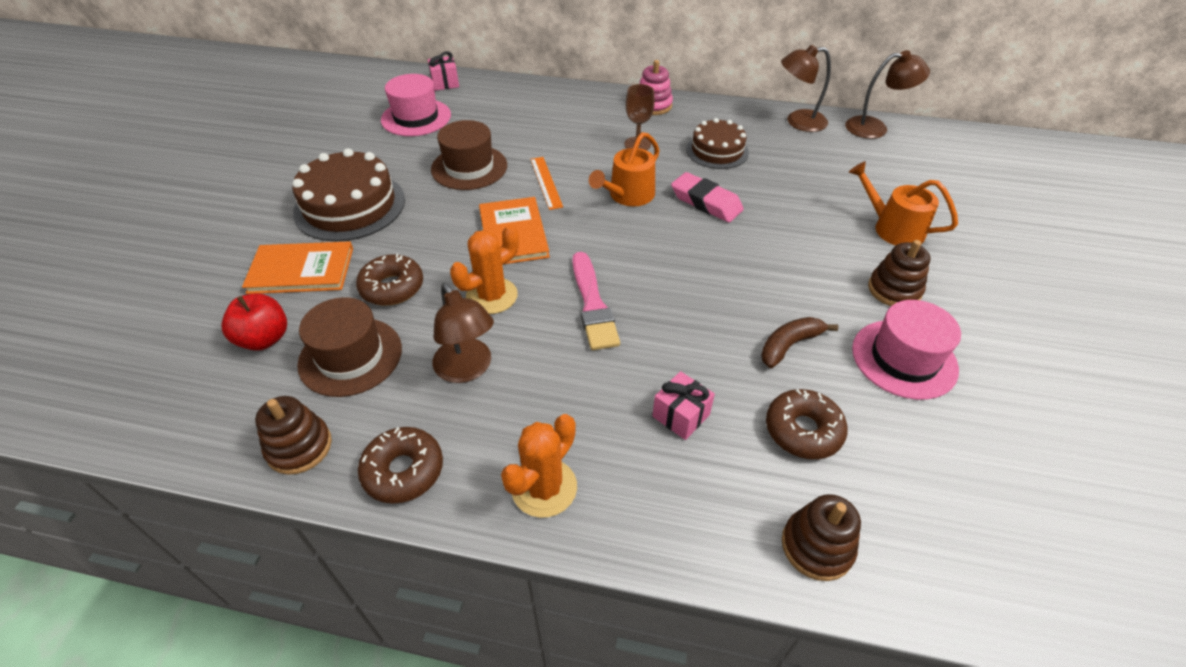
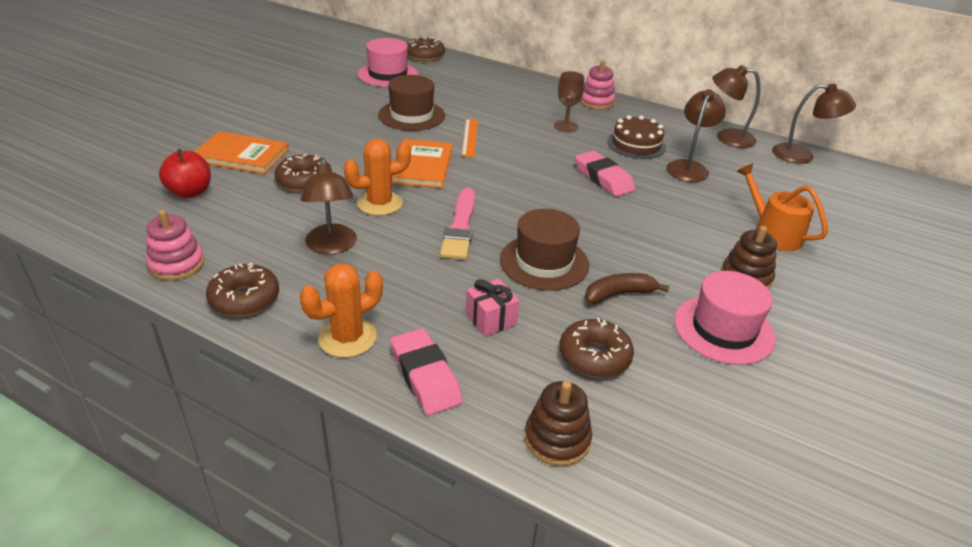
camera: 15 degrees right, 10 degrees down
brown stacking toy [255,396,332,475] -> pink stacking toy [146,210,204,281]
brown cake [292,148,405,241] -> none
brown hat [297,297,402,397] -> brown hat moved to [500,209,589,291]
pink gift [428,52,459,91] -> brown donut [407,37,445,62]
orange watering can [589,132,660,206] -> none
none -> pink eraser [390,328,463,415]
none -> brown lamp [666,89,726,182]

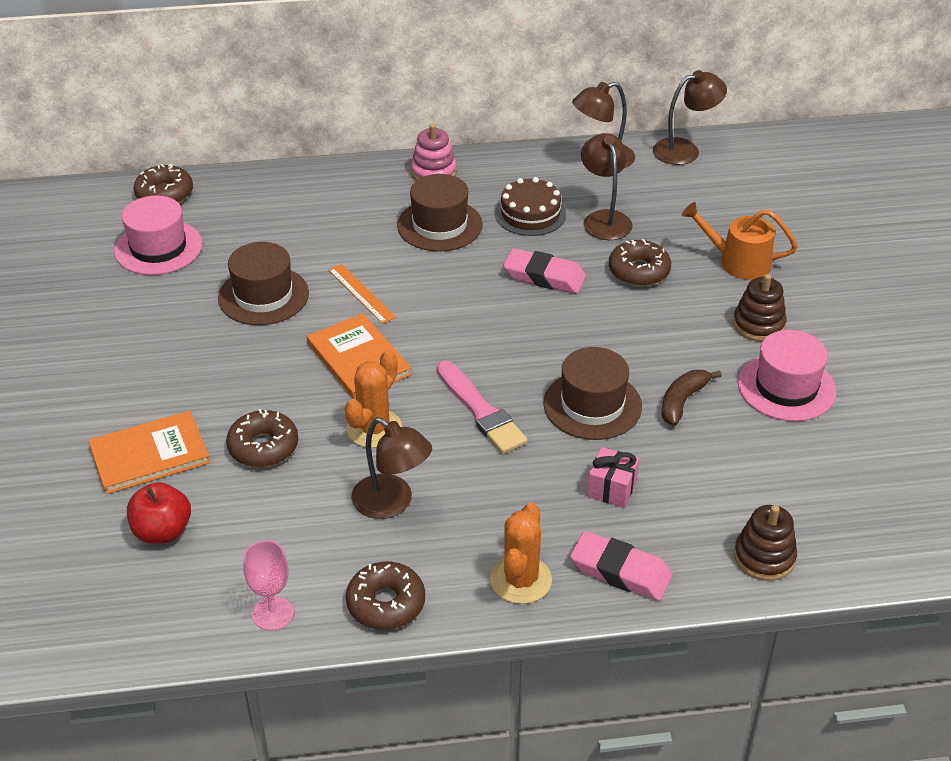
camera: 35 degrees left, 5 degrees up
pink stacking toy [146,210,204,281] -> pink goblet [243,540,294,631]
brown goblet [554,71,585,132] -> brown hat [397,174,483,252]
brown donut [559,318,634,378] -> brown donut moved to [609,239,671,287]

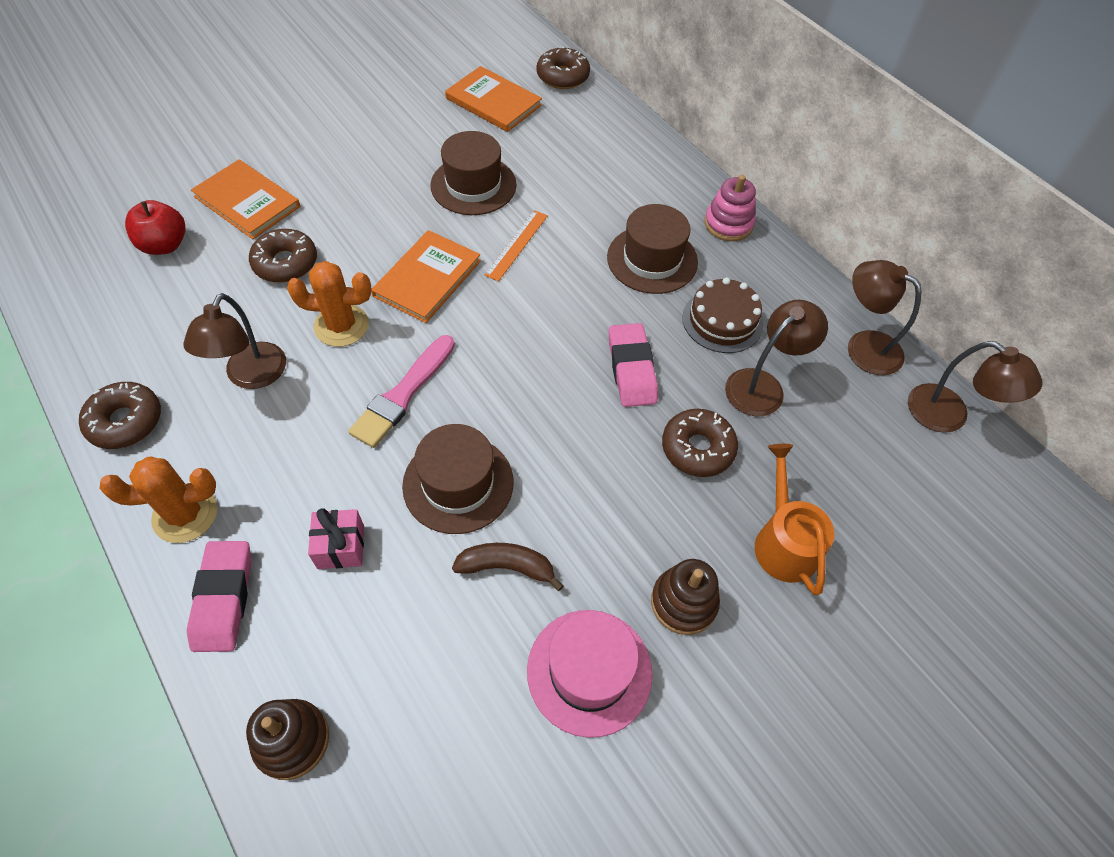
camera: 60 degrees right, 15 degrees up
pink hat [114,195,202,275] -> orange book [445,66,542,132]
pink goblet [243,540,294,631] -> none

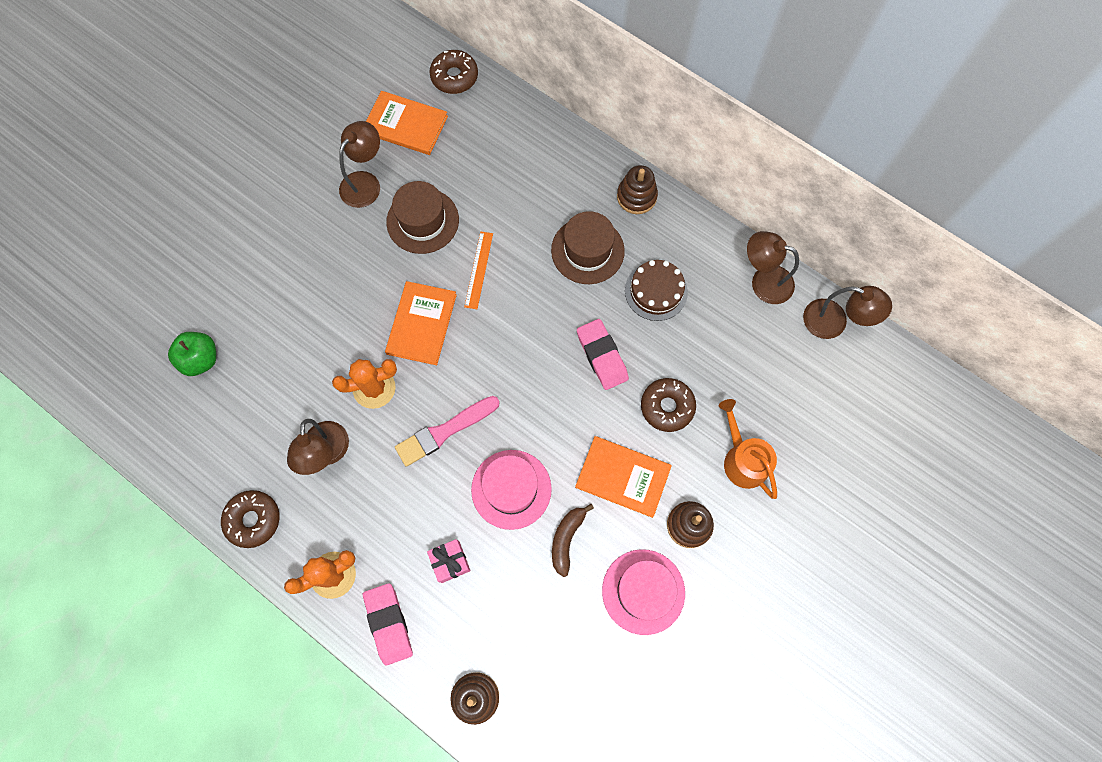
camera: 15 degrees left, 15 degrees up
red apple [125,200,186,255] -> green apple [168,332,216,376]
orange book [191,159,300,239] -> orange book moved to [575,436,672,518]
brown donut [249,229,317,283] -> none
pink brush [348,335,455,448] -> pink brush turned 45 degrees clockwise [395,396,500,467]
brown hat [402,424,514,534] -> pink hat [471,450,552,530]
brown banana [452,543,564,591] -> brown banana turned 60 degrees counterclockwise [552,504,594,577]
pink stacking toy [704,175,756,241] -> brown stacking toy [617,165,658,214]
brown lamp [725,300,828,416] -> brown lamp moved to [339,121,380,208]

